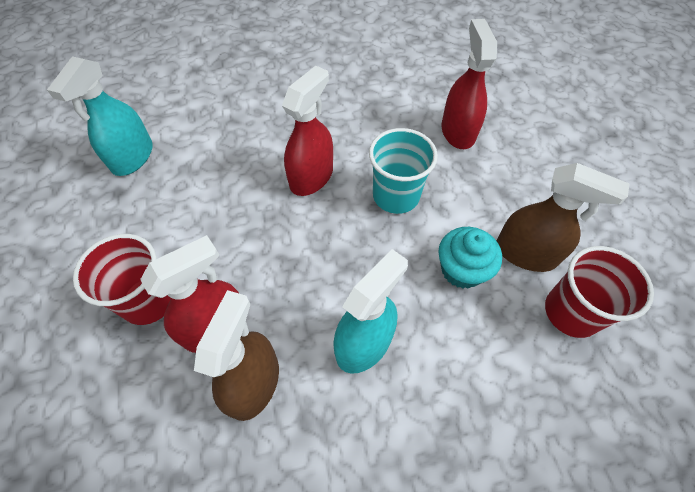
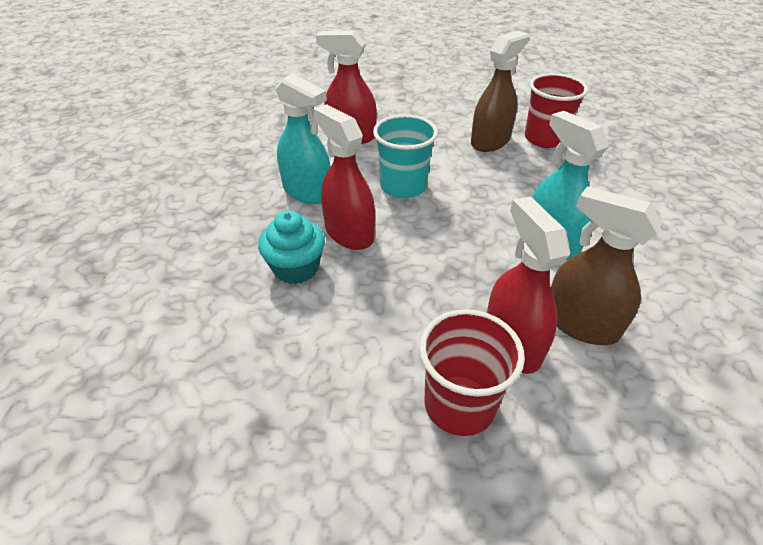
camera: 70 degrees left, 15 degrees down
turquoise spray bottle [47,56,153,176] -> turquoise spray bottle moved to [275,74,331,204]
turquoise cupcake [438,227,502,289] -> turquoise cupcake moved to [258,210,325,284]

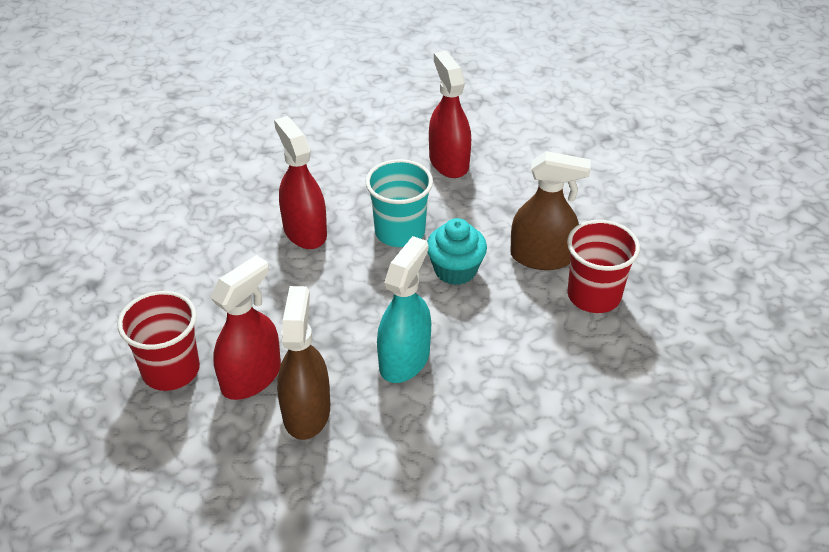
camera: 55 degrees right, 0 degrees up
turquoise cupcake [258,210,325,284] -> turquoise cupcake moved to [427,218,487,285]
turquoise spray bottle [275,74,331,204] -> none
red spray bottle [313,104,375,250] -> red spray bottle turned 45 degrees counterclockwise [274,116,327,249]

